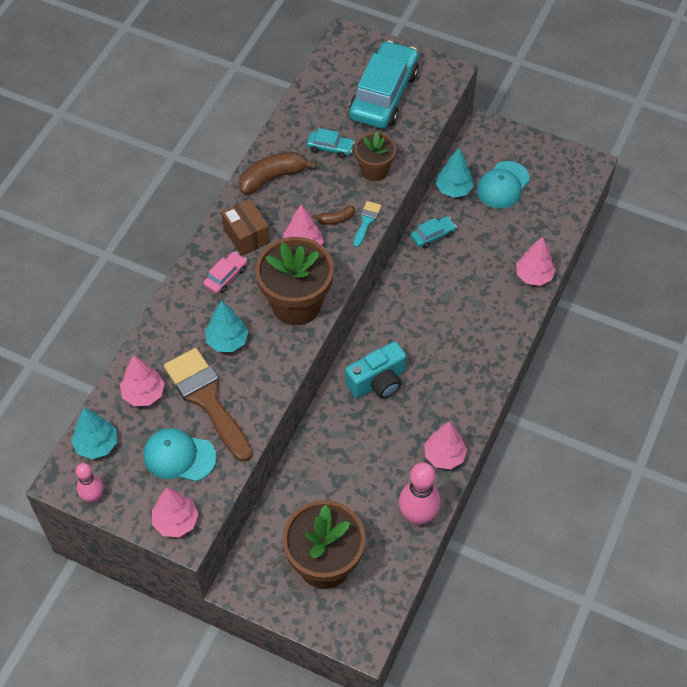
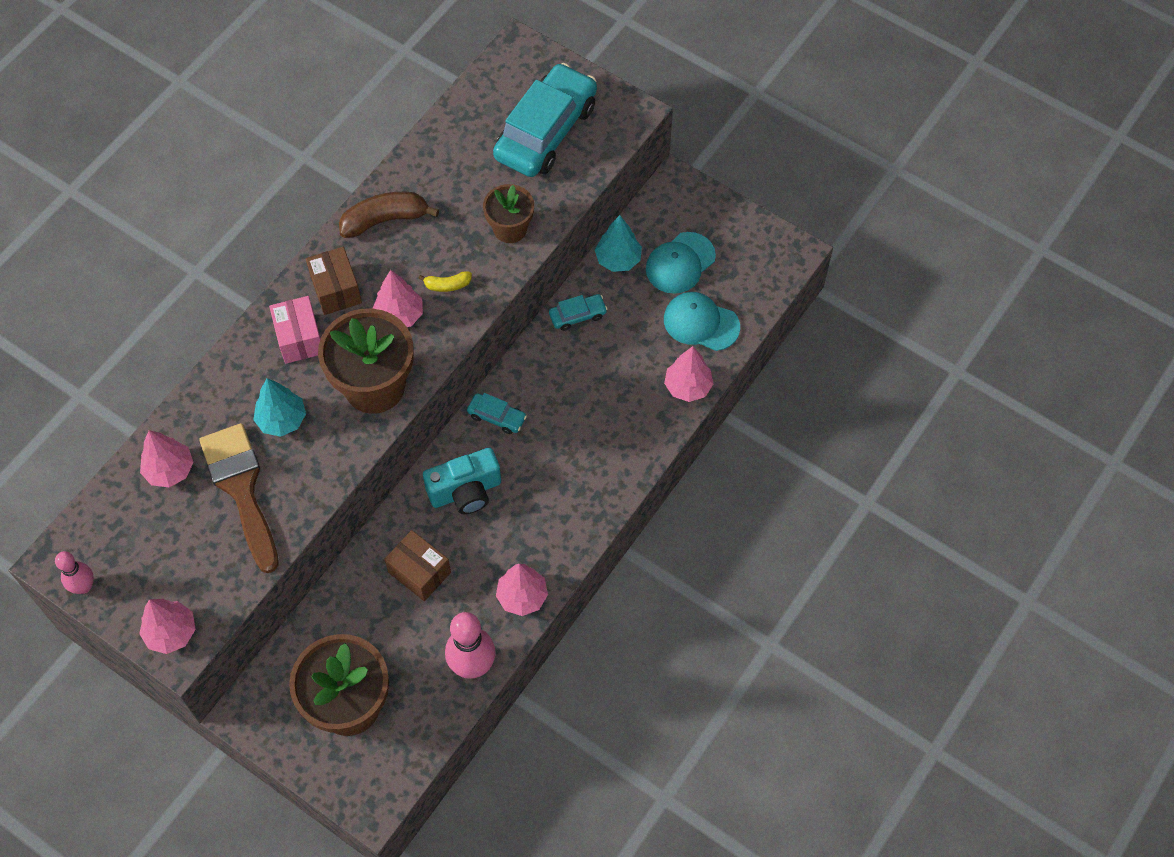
camera: 10 degrees right, 5 degrees up
turquoise tree [71,408,117,459] -> none
turquoise cap [143,428,217,481] -> turquoise cap moved to [664,292,740,351]
pink car [203,252,247,294] -> pink box [269,296,321,364]
turquoise car [307,128,355,158] -> turquoise car moved to [467,393,527,434]
brown banana [312,206,354,225] -> yellow banana [418,271,472,292]
turquoise brush [353,201,381,247] -> none
none -> brown box [384,530,451,601]

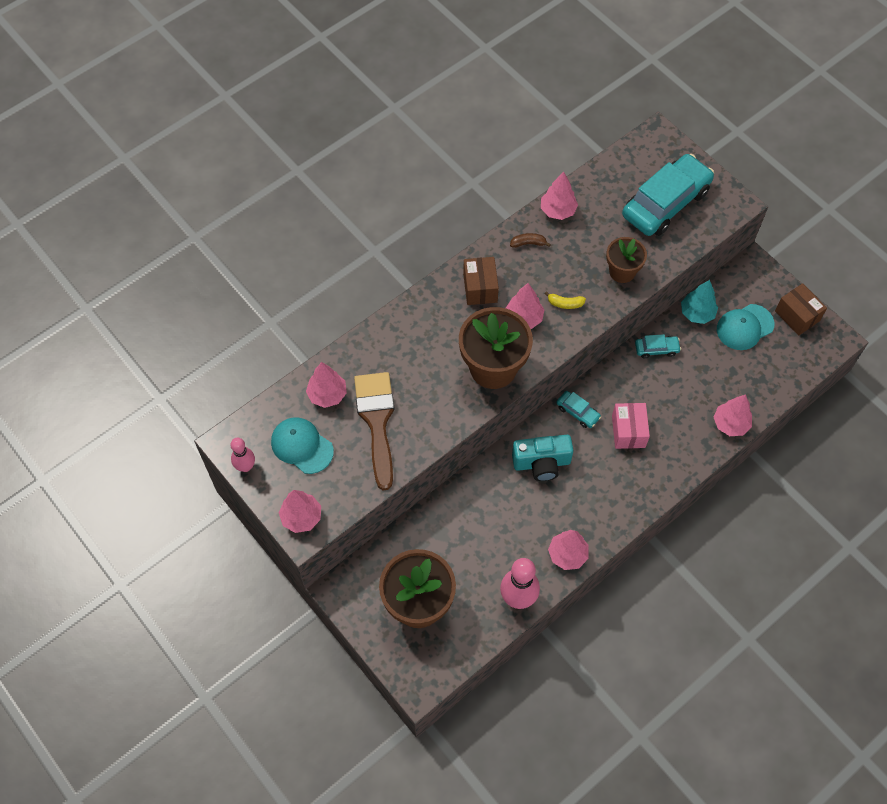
camera: 15 degrees right, 0 degrees up
turquoise tree [253,378,306,437] -> none
pink box [269,296,321,364] -> pink box moved to [612,403,650,449]
brown banana [339,192,439,238] -> brown banana [510,233,551,248], size x0.52
brown box [384,530,451,601] -> brown box moved to [775,283,827,335]
turquoise cap [664,292,740,351] -> turquoise cap moved to [271,417,334,474]
none -> pink tree [541,172,578,220]

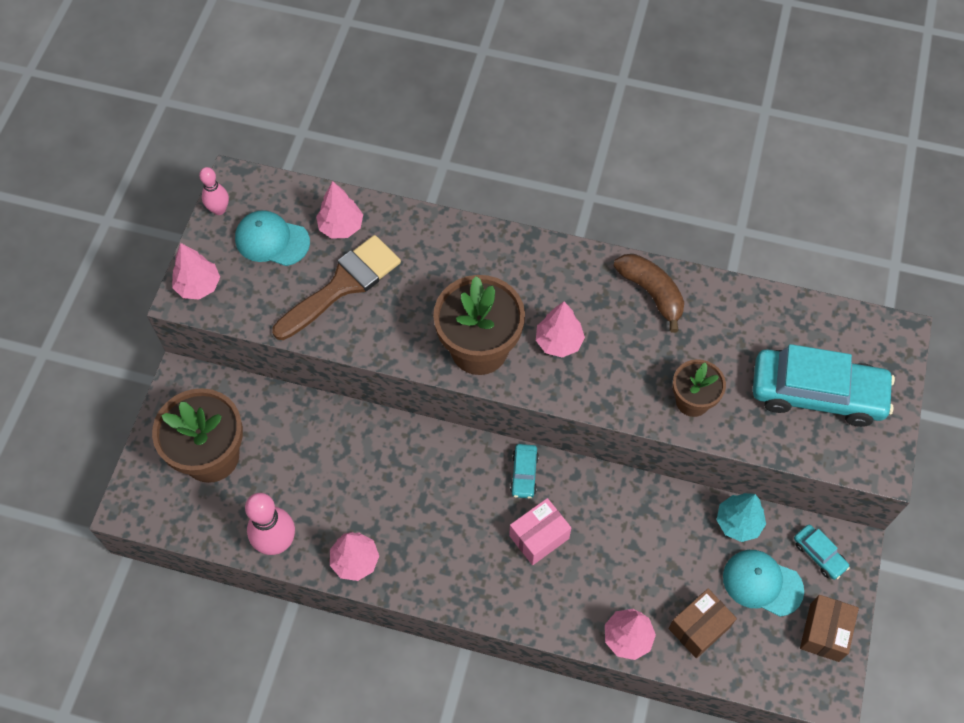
camera: 55 degrees right, 0 degrees up
turquoise cap [271,417,334,474] -> turquoise cap turned 75 degrees counterclockwise [235,210,310,266]
brown box [463,257,499,305] -> brown box moved to [668,589,737,658]
brown banana [510,233,551,248] -> brown banana [614,254,684,333], size x1.93
turquoise camera [512,435,573,481] -> none
pink tree [541,172,578,220] -> none
yellow banana [545,291,586,309] -> none
turquoise car [635,334,681,358] -> turquoise car moved to [794,525,850,580]

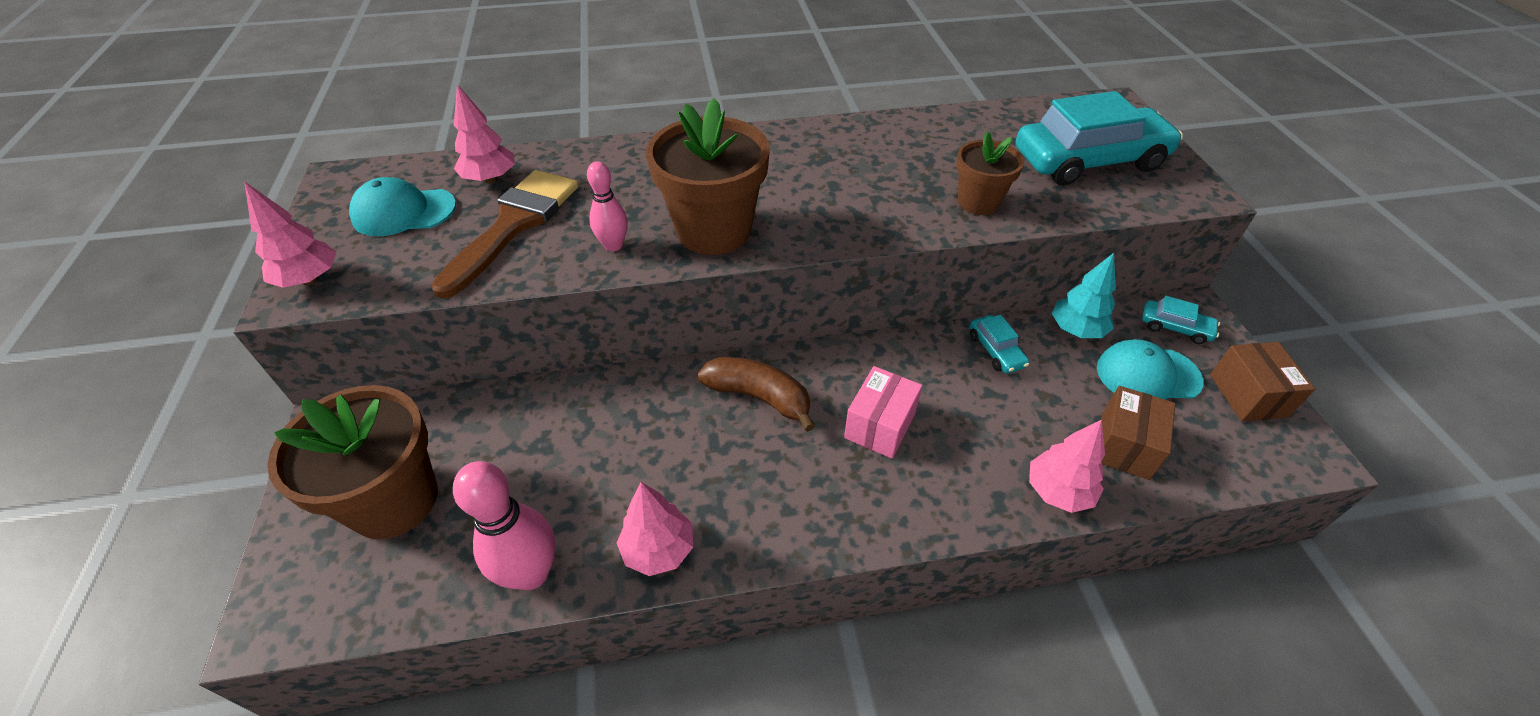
camera: 25 degrees left, 15 degrees down
pink bowling pin [199,167,229,215] -> pink bowling pin moved to [587,161,628,251]
turquoise car [510,444,539,499] -> turquoise car moved to [970,315,1029,373]
pink tree [536,302,585,358] -> none
brown banana [614,254,684,333] -> brown banana moved to [698,357,816,432]

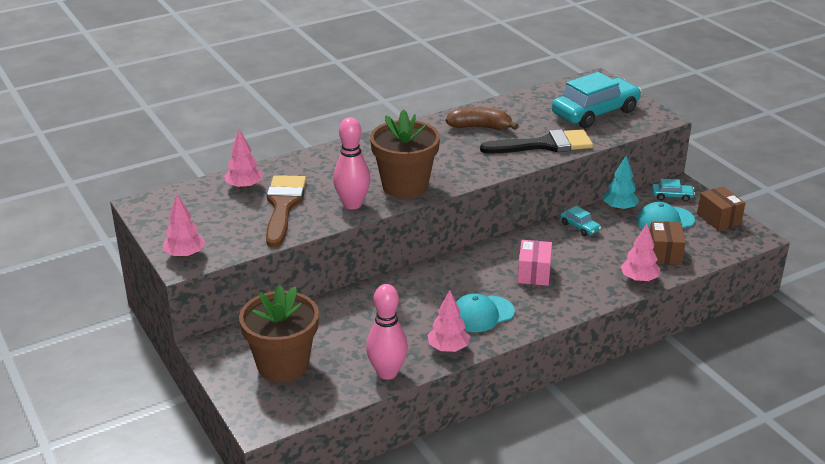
camera: 20 degrees left, 15 degrees down
turquoise cap [349,177,456,236] -> turquoise cap moved to [456,293,515,332]
pink bowling pin [587,161,628,251] -> pink bowling pin [333,117,371,209], size x1.66
brown banana [698,357,816,432] -> brown banana moved to [446,107,519,130]
brown flower pot [956,131,1024,215] -> black brush [480,129,593,154]

